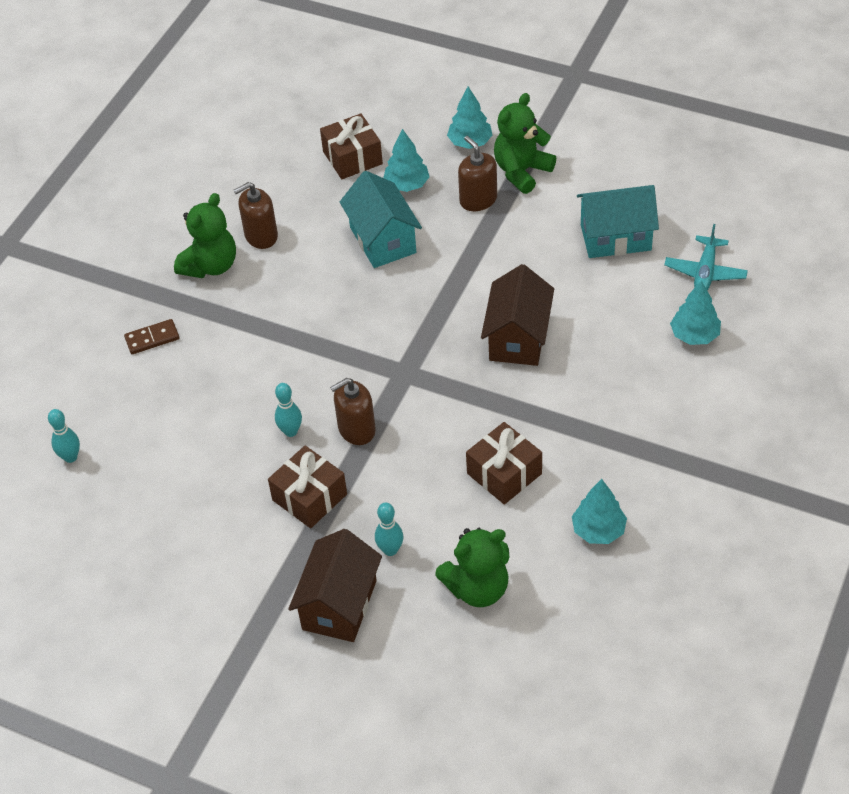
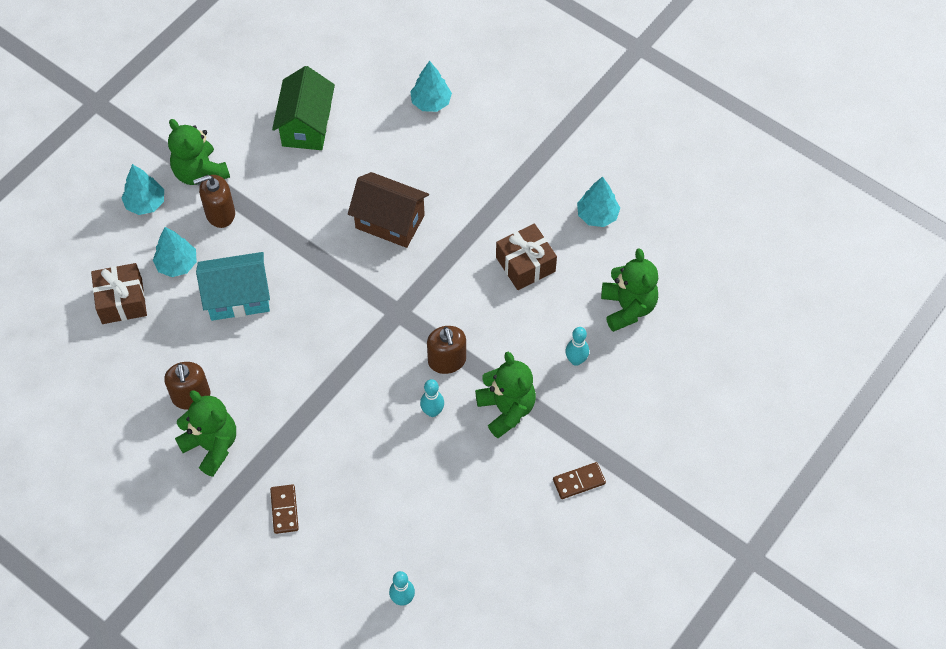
camera: 80 degrees left, 10 degrees up
brown gift [268,446,347,528] -> green teddy bear [475,352,536,438]
brown house [288,529,382,642] -> none
turquoise house [577,185,659,258] -> green house [272,66,335,150]
turquoise plane [664,224,748,291] -> none
none -> brown domino [553,462,606,499]

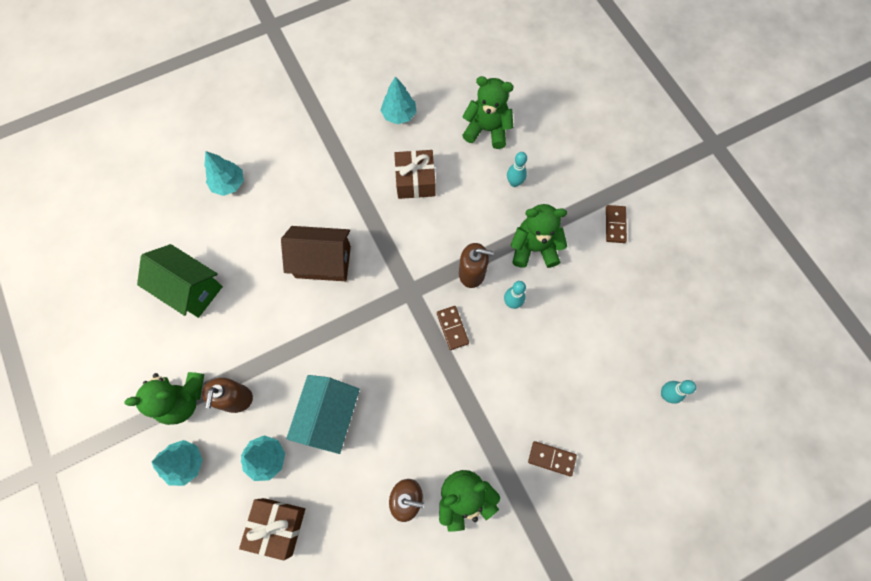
camera: 65 degrees left, 10 degrees up
brown house [348,172,429,248] -> brown house turned 45 degrees clockwise [281,226,351,281]
none -> brown domino [437,306,469,350]

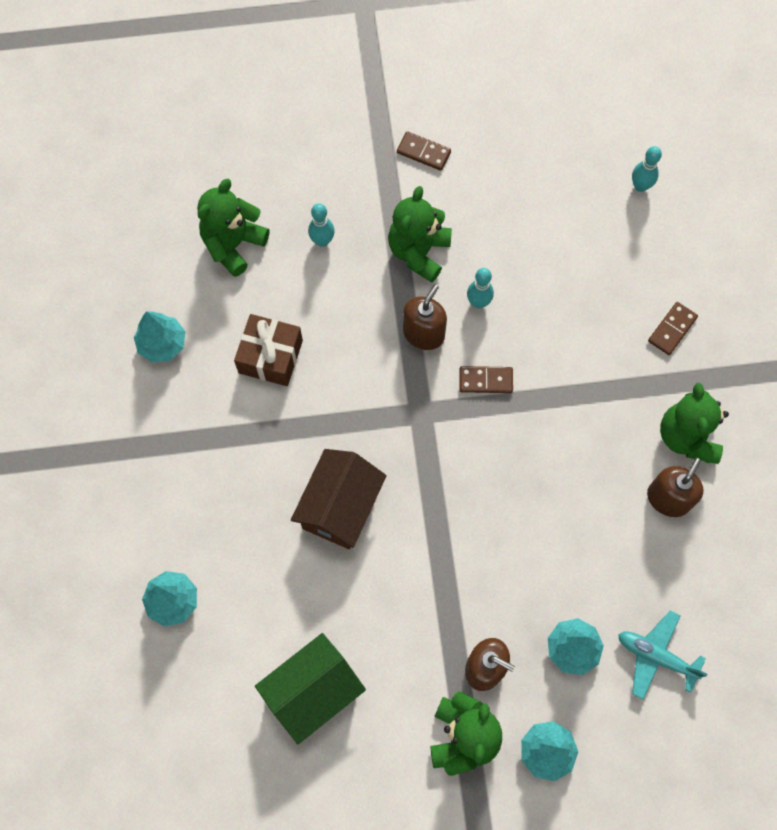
camera: 70 degrees left, 0 degrees up
brown gift [239,498,305,561] -> turquoise plane [618,610,708,700]
turquoise house [286,375,360,454] -> none

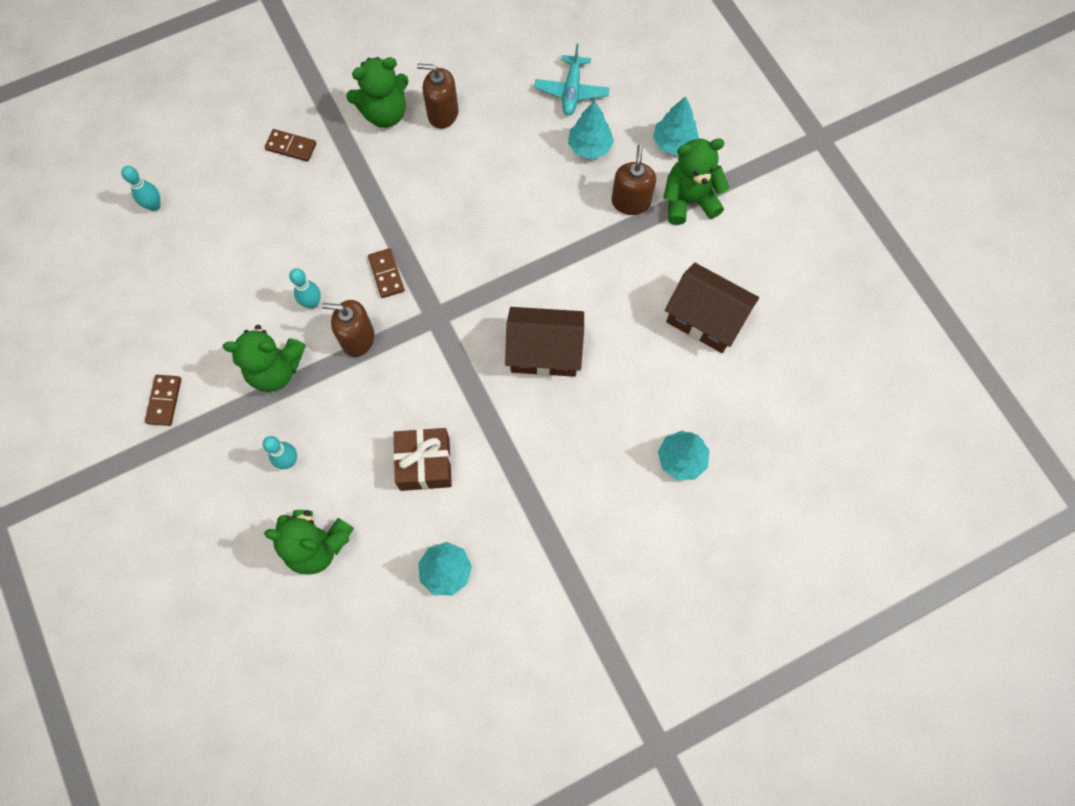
camera: 110 degrees left, 0 degrees up
green house [255,633,366,744] -> brown house [665,263,759,353]

